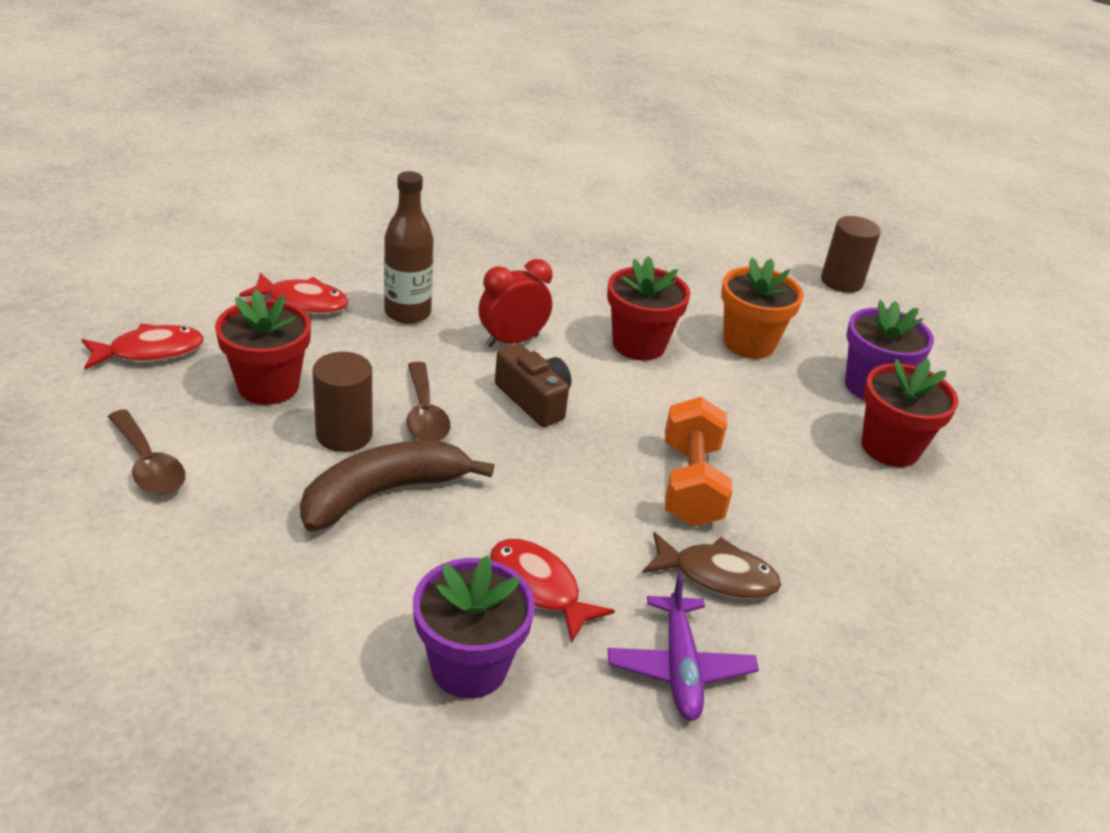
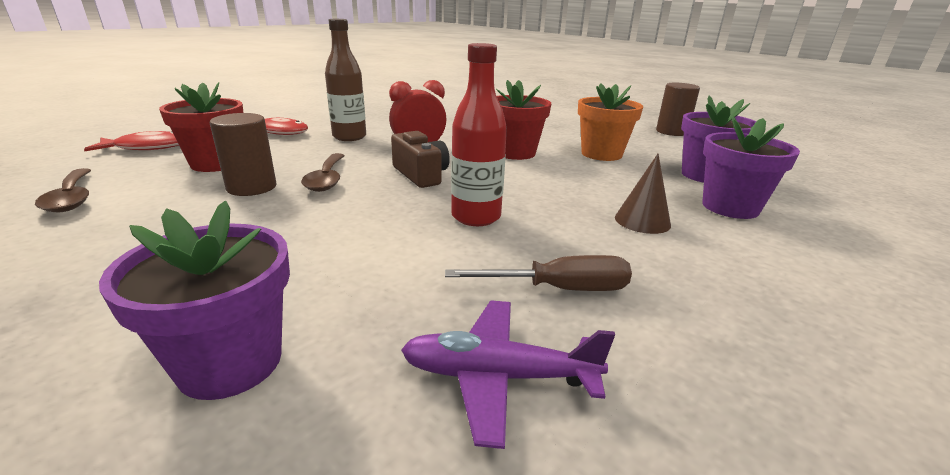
camera: 10 degrees right, 10 degrees down
brown banana [300,440,494,531] -> none
red fish [490,539,615,643] -> none
purple plane [607,573,759,721] -> purple plane turned 90 degrees clockwise [401,300,615,449]
brown fish [642,532,781,600] -> brown screwdriver [445,255,632,291]
orange dumbbell [665,397,732,527] -> none
red flower pot [861,359,958,467] -> purple flower pot [702,116,800,219]
none -> red bottle [451,43,507,226]
none -> brown cone [615,154,671,234]

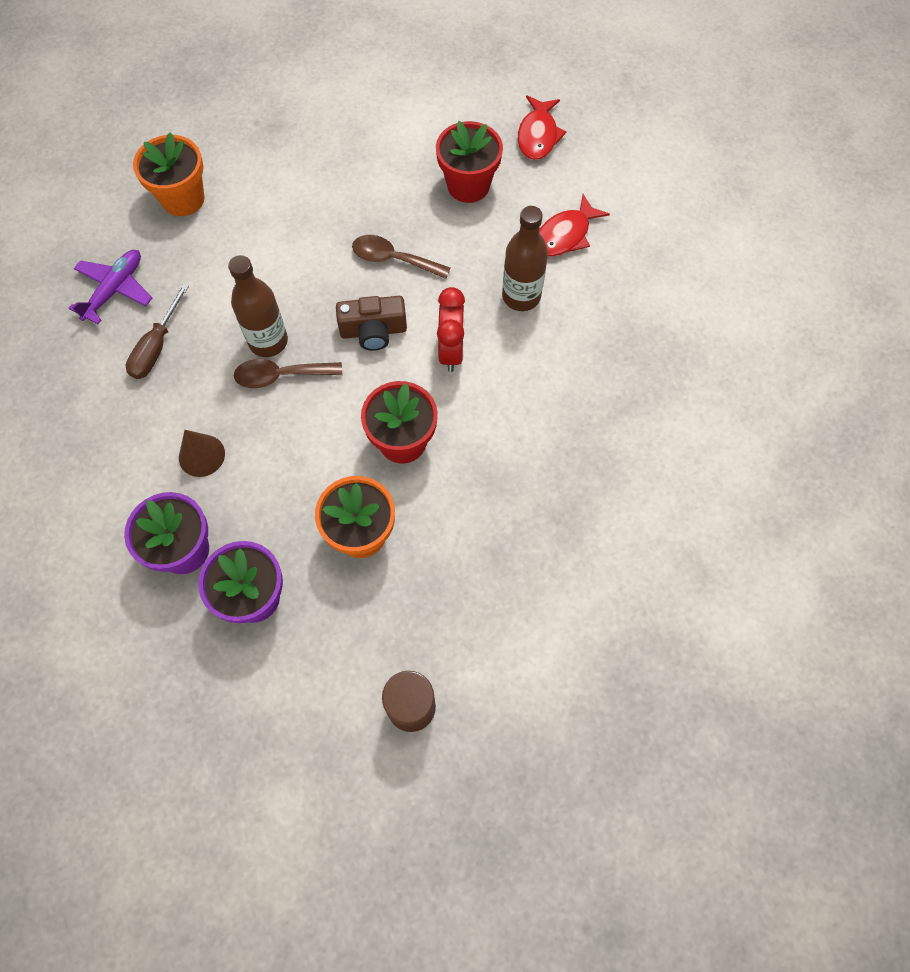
camera: 115 degrees right, 40 degrees up
brown spoon [35,168,91,213] -> brown spoon moved to [234,359,342,388]
purple flower pot [99,201,290,400] -> orange flower pot [133,132,205,216]
brown cylinder [210,113,277,196] -> none
red bottle [451,43,507,226] -> brown bottle [228,255,288,357]

